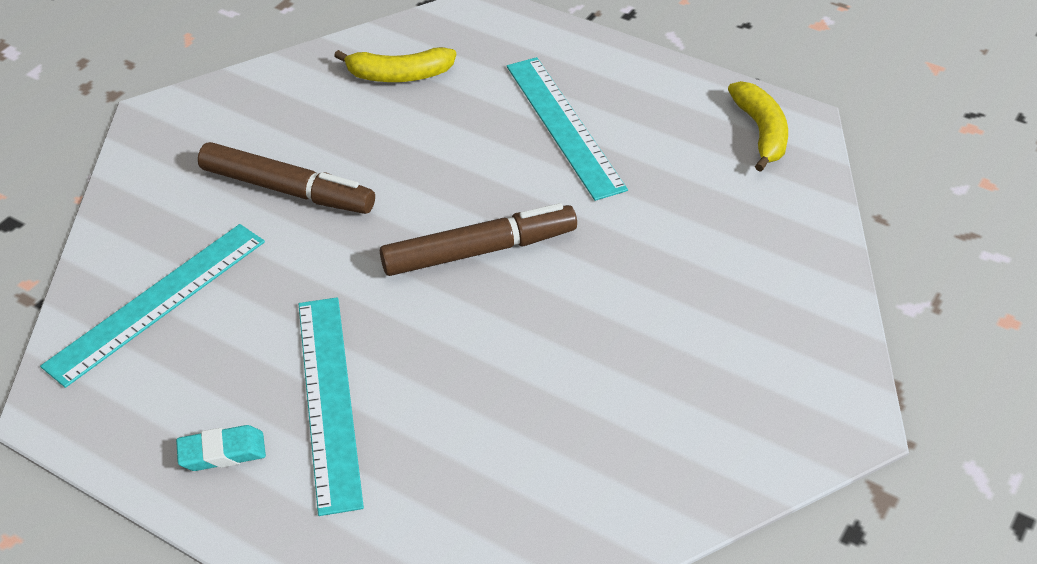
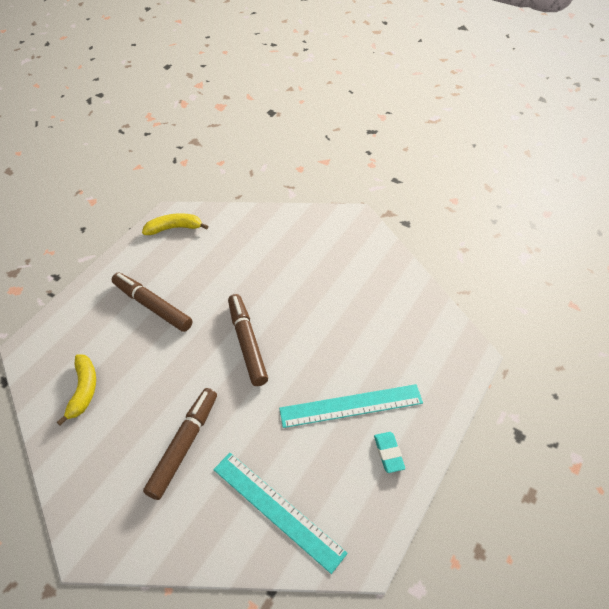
camera: 90 degrees left, 5 degrees up
turquoise ruler [507,57,628,201] -> brown marker [112,272,192,332]

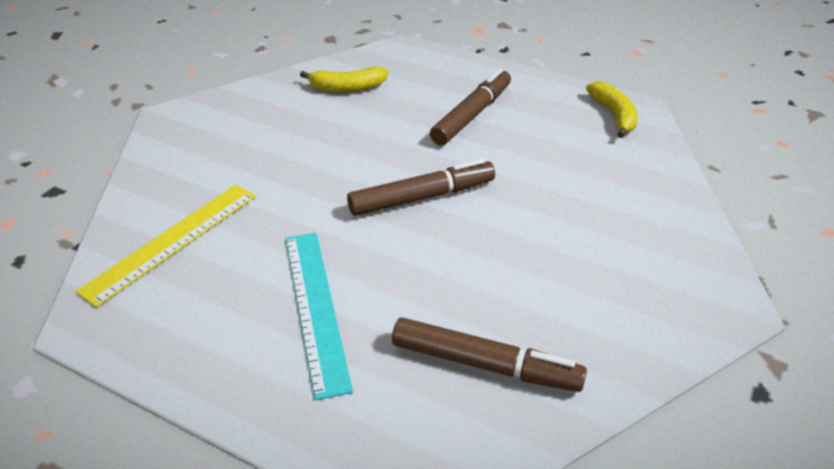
camera: 85 degrees right, 10 degrees down
brown marker [143,388,217,500] -> brown marker moved to [392,317,587,392]
turquoise ruler [213,453,348,574] -> yellow ruler [75,185,256,307]
turquoise eraser [374,432,405,473] -> none

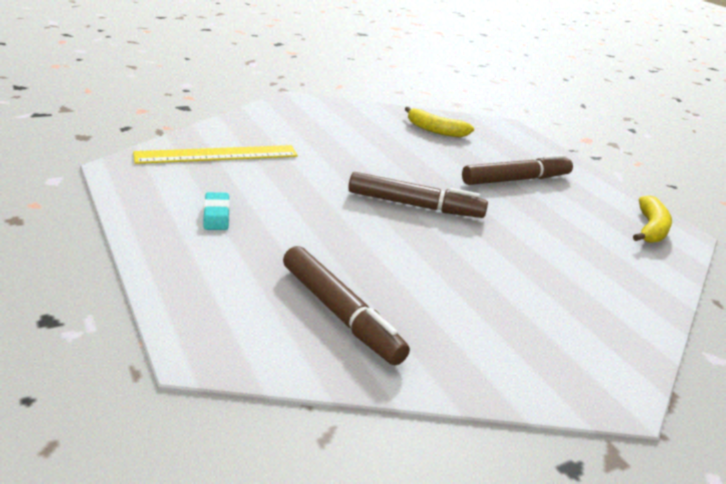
camera: 30 degrees right, 10 degrees down
turquoise ruler [285,233,353,400] -> none
none -> turquoise eraser [203,192,230,230]

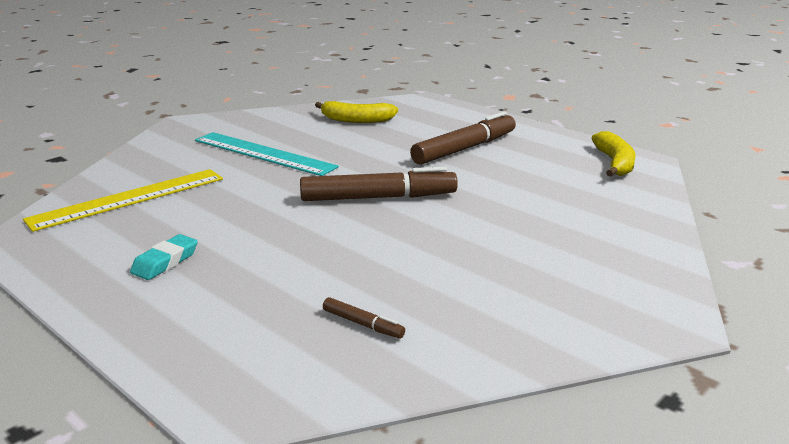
camera: 15 degrees left, 5 degrees down
turquoise eraser [203,192,230,230] -> turquoise eraser turned 60 degrees clockwise [130,234,198,280]
brown marker [283,246,410,365] -> brown marker [323,297,405,338], size x0.44
none -> turquoise ruler [195,132,339,176]

